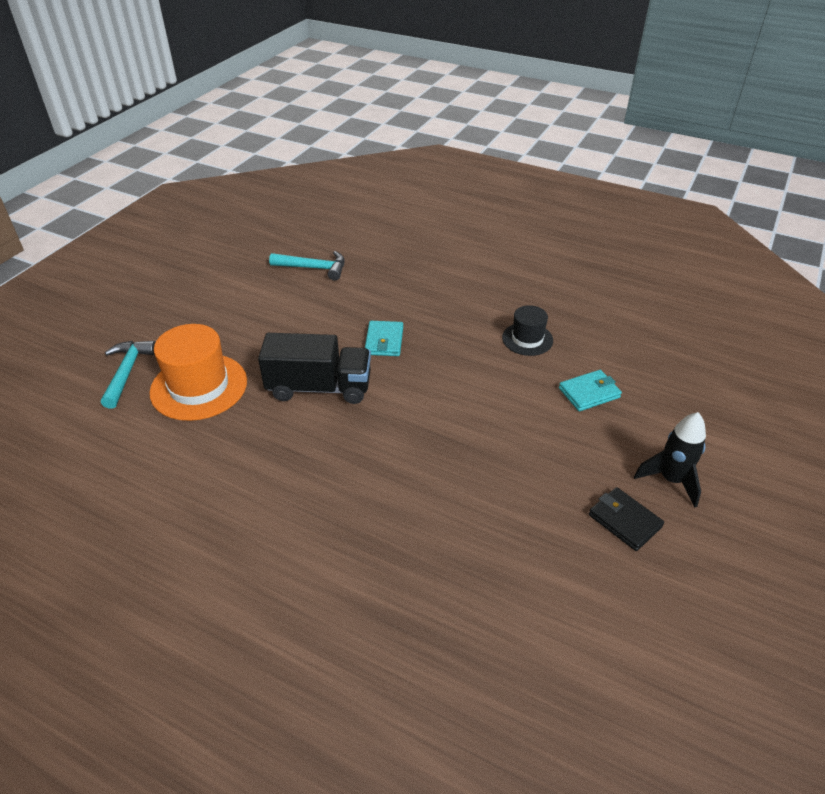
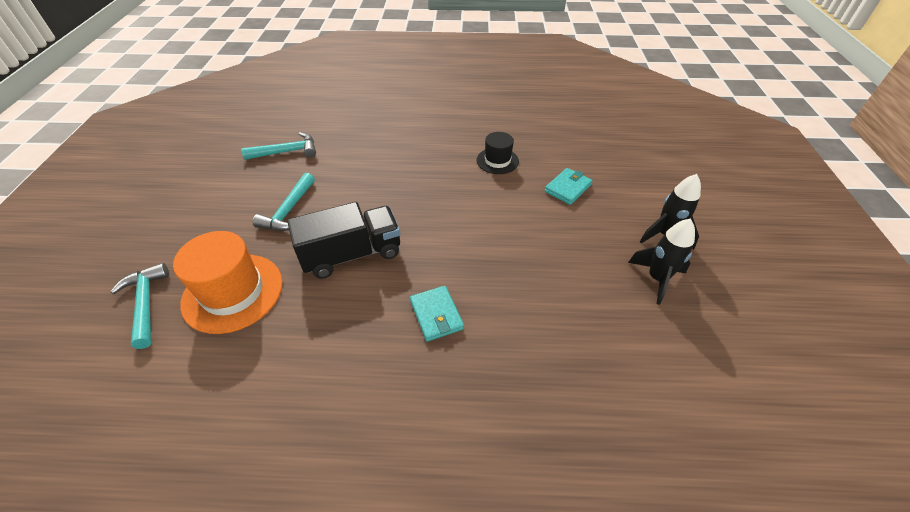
camera: 25 degrees left, 5 degrees up
turquoise wallet [365,321,403,356] -> turquoise wallet moved to [410,286,464,341]
black wallet [589,487,664,551] -> black rocket [628,219,695,305]
none -> turquoise hammer [252,173,315,231]

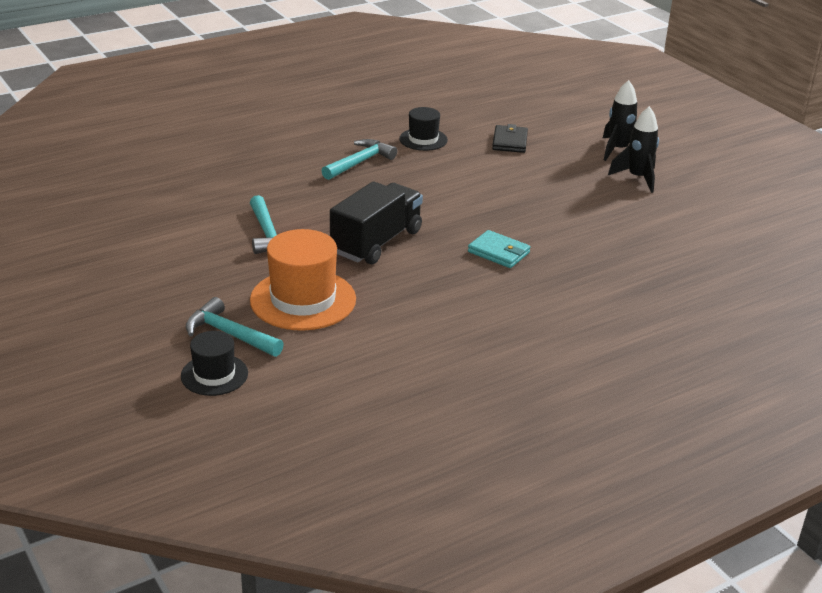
camera: 35 degrees left, 15 degrees down
turquoise hammer [241,132,316,160] -> turquoise hammer moved to [322,139,397,180]
turquoise wallet [544,168,593,205] -> black wallet [492,124,528,153]
none -> black hat [181,331,248,396]

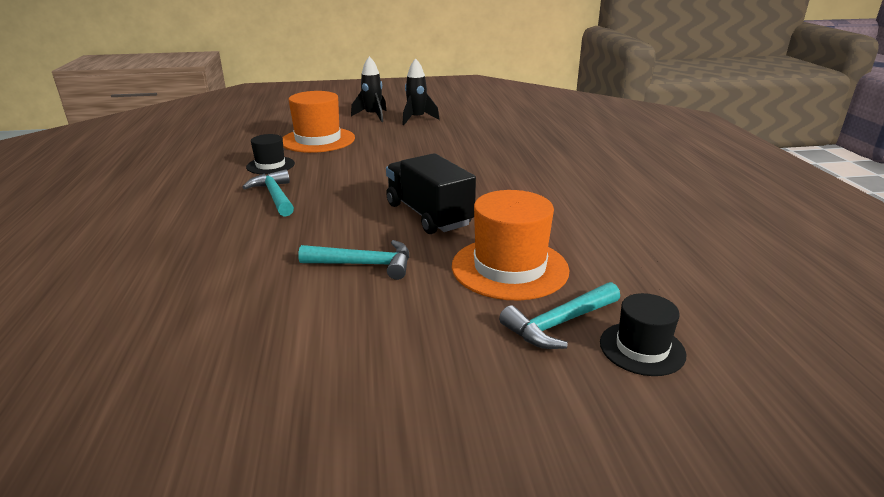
camera: 65 degrees left, 5 degrees down
turquoise wallet [468,230,531,268] -> none
black wallet [492,124,528,153] -> orange hat [282,91,355,153]

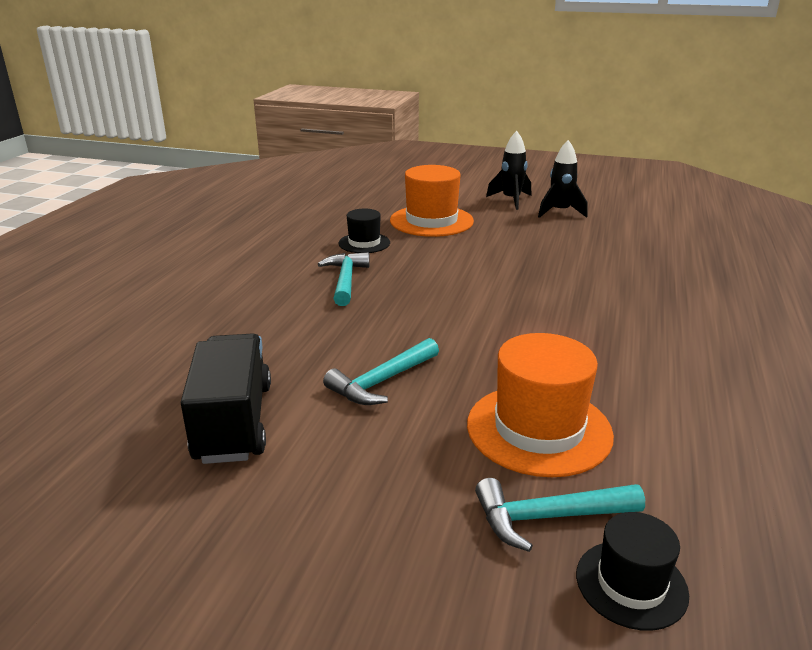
camera: 25 degrees right, 0 degrees up
turquoise hammer [298,240,409,280] -> turquoise hammer turned 105 degrees clockwise [323,338,439,405]
black truck [386,153,476,234] -> black truck moved to [181,333,271,464]

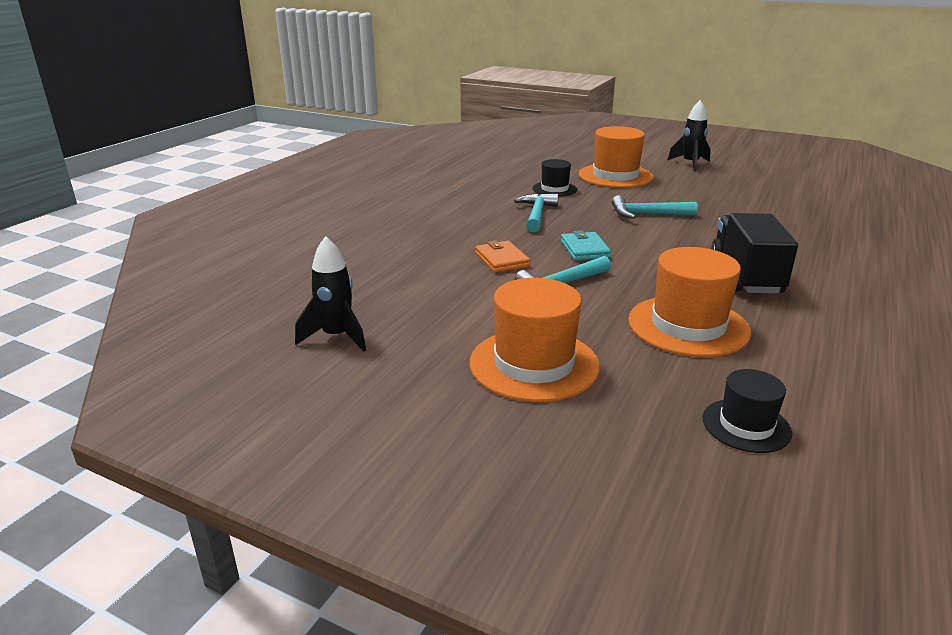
camera: 10 degrees right, 0 degrees up
black truck [181,333,271,464] -> black truck moved to [711,213,798,294]
turquoise hammer [475,478,645,552] -> turquoise hammer moved to [612,195,698,219]
black rocket [538,140,587,218] -> black rocket moved to [295,236,366,352]
none -> orange hat [470,278,600,402]
none -> orange wallet [475,240,530,273]
none -> turquoise wallet [561,231,611,261]

